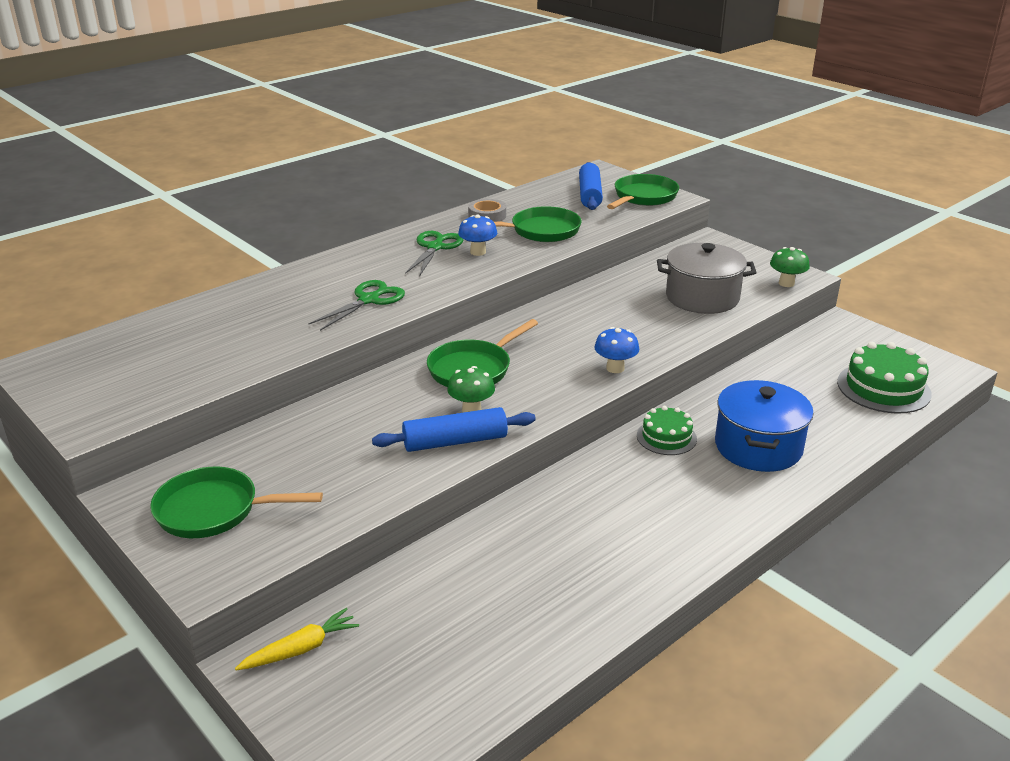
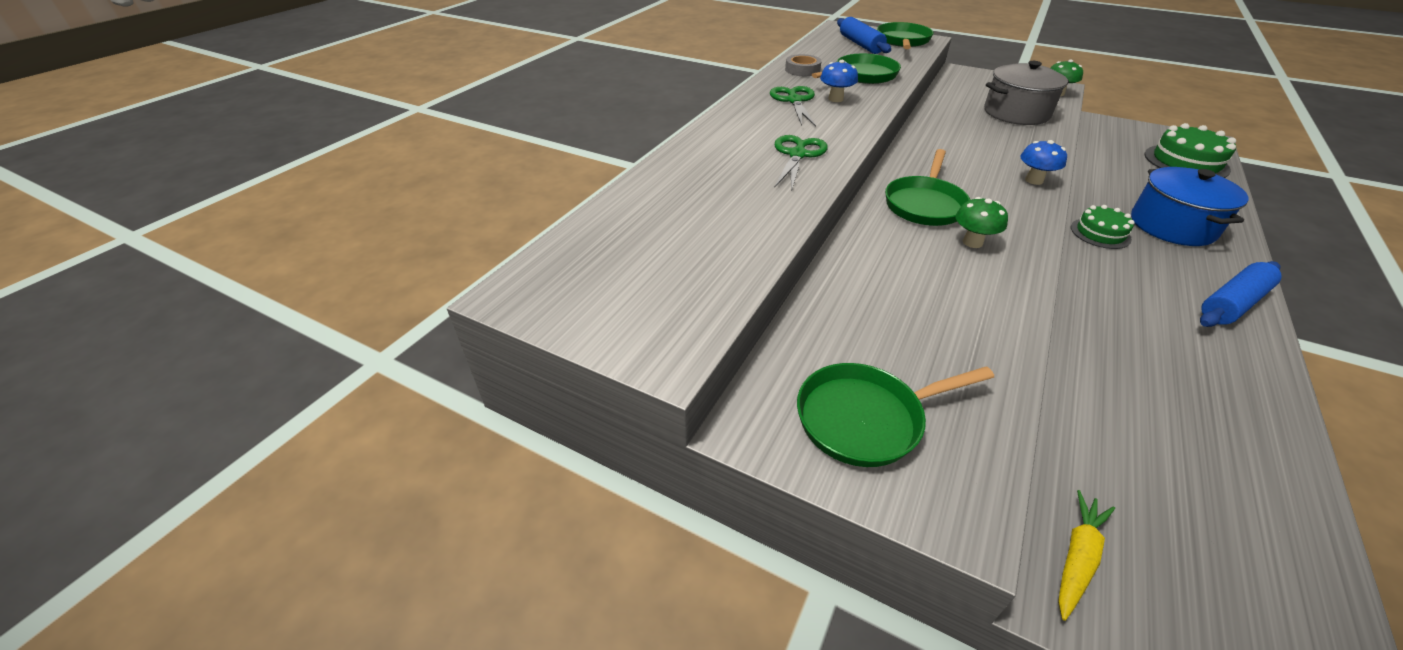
camera: 20 degrees left, 10 degrees up
blue rolling pin [372,407,536,452] -> blue rolling pin moved to [1200,261,1282,327]

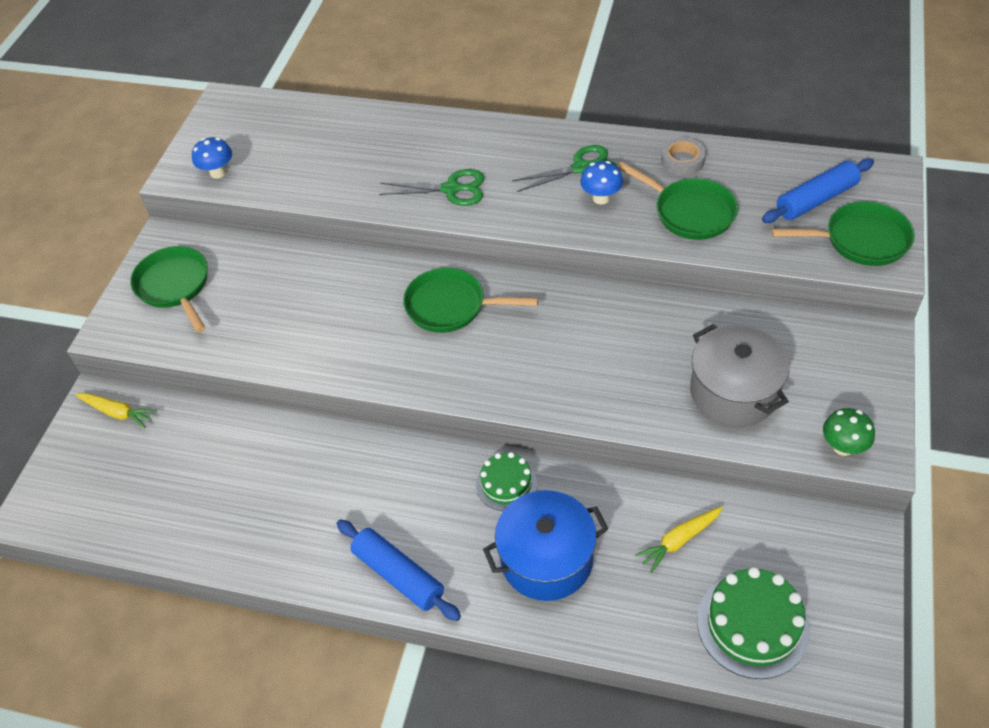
camera: 80 degrees right, 10 degrees up
green mushroom [956,197,1008,248] -> none
blue mushroom [1020,140,1067,185] -> blue mushroom moved to [192,137,232,178]
none -> yellow carrot [635,506,723,573]

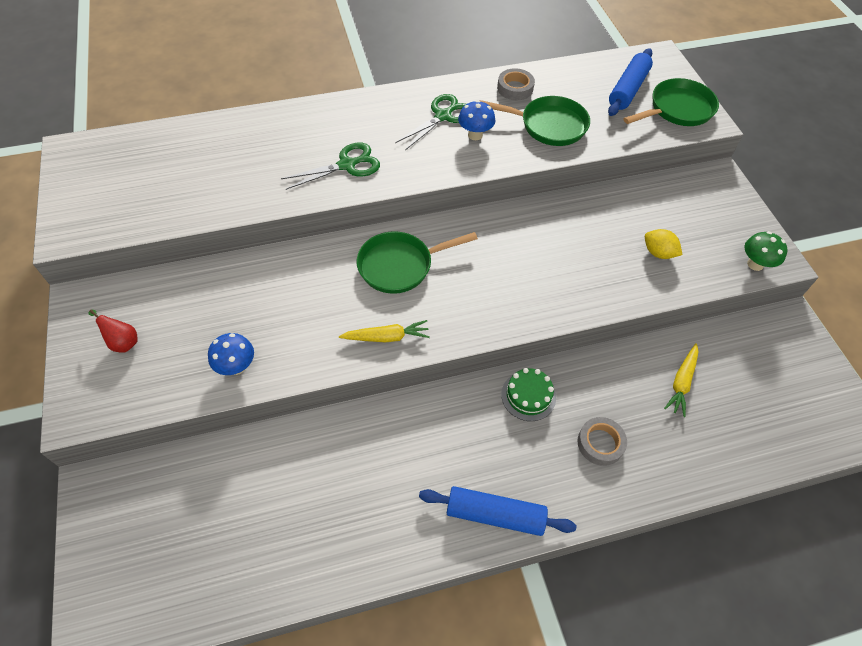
camera: 35 degrees left, 5 degrees up
yellow carrot [75,393,157,428] -> yellow carrot moved to [339,320,430,342]
green pan [130,246,208,333] -> red pear [88,310,138,353]
blue mushroom [192,137,232,178] -> blue mushroom moved to [208,333,254,375]
blue pot [483,490,608,601] -> grey tape [578,417,627,466]
grey pot [690,324,790,427] -> yellow lemon [645,229,683,259]
green cake [697,567,810,679] -> none

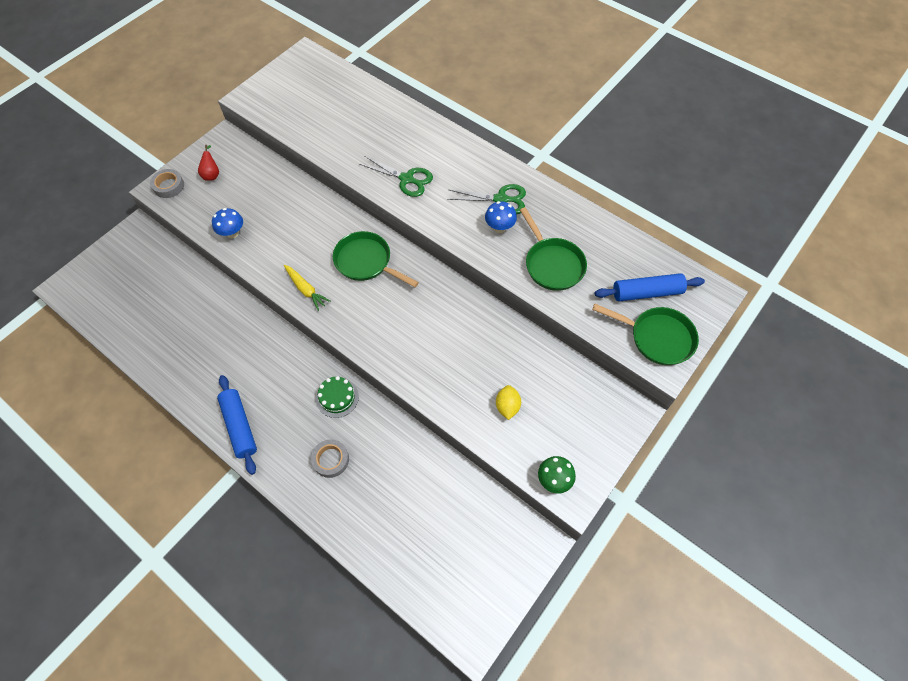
camera: 55 degrees right, 5 degrees up
grey tape [497,68,535,100] -> grey tape moved to [150,169,184,198]
yellow carrot [664,343,699,417] -> none

